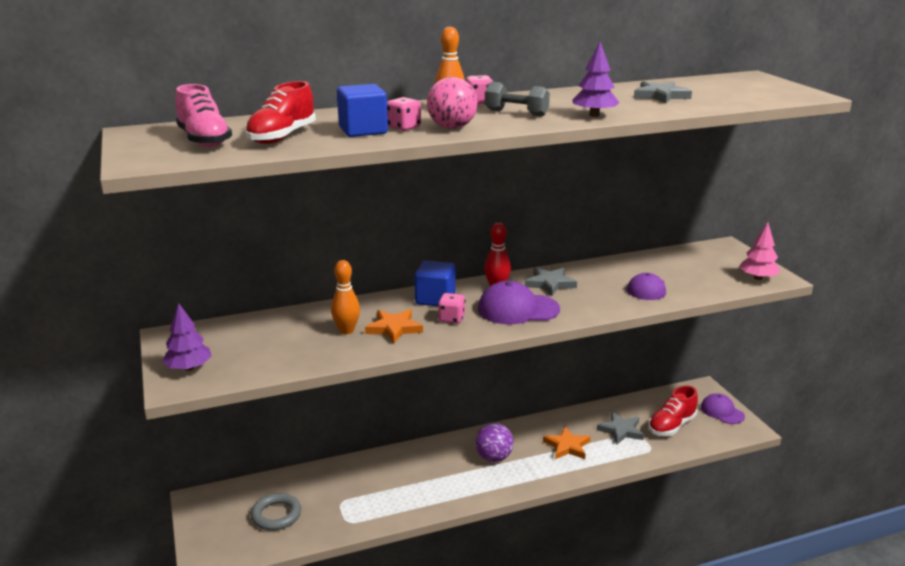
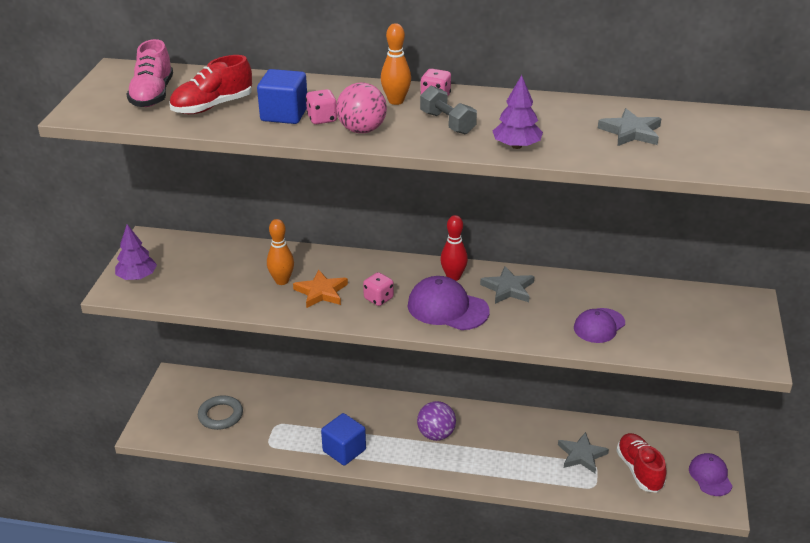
camera: 30 degrees right, 10 degrees up
blue cube [415,260,456,306] -> blue cube moved to [321,413,366,465]
orange star [543,427,591,459] -> none
red shoe [648,386,698,436] -> red shoe turned 90 degrees clockwise [616,433,666,493]
pink tree [739,222,780,280] -> none

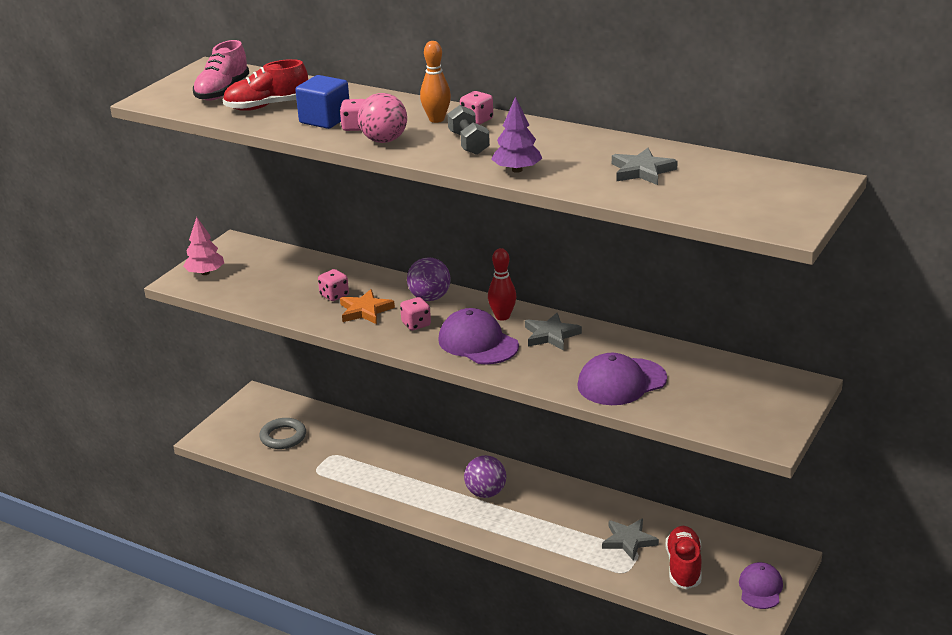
camera: 20 degrees right, 5 degrees down
purple tree [115,224,157,280] -> pink tree [183,217,224,275]
orange bowling pin [267,219,294,285] -> pink dice [318,269,349,301]
blue cube [321,413,366,465] -> none
purple cap [574,308,625,343] -> purple cap [577,353,667,405], size x1.50
none -> purple ball [407,257,451,301]

